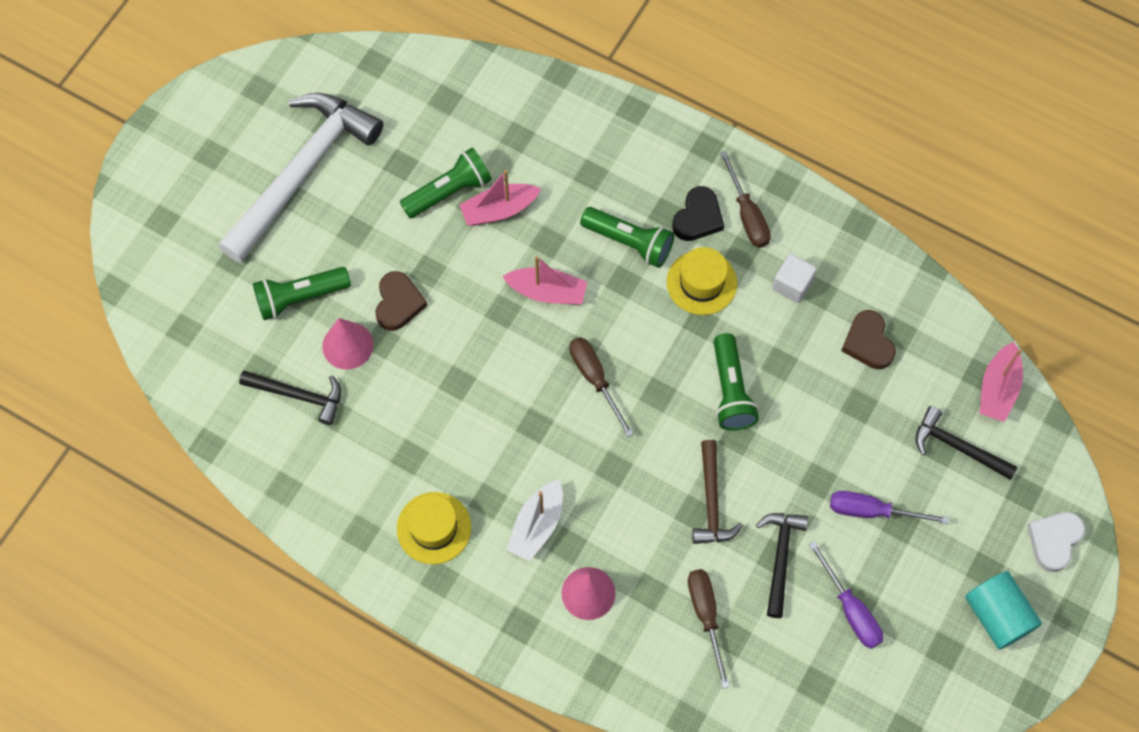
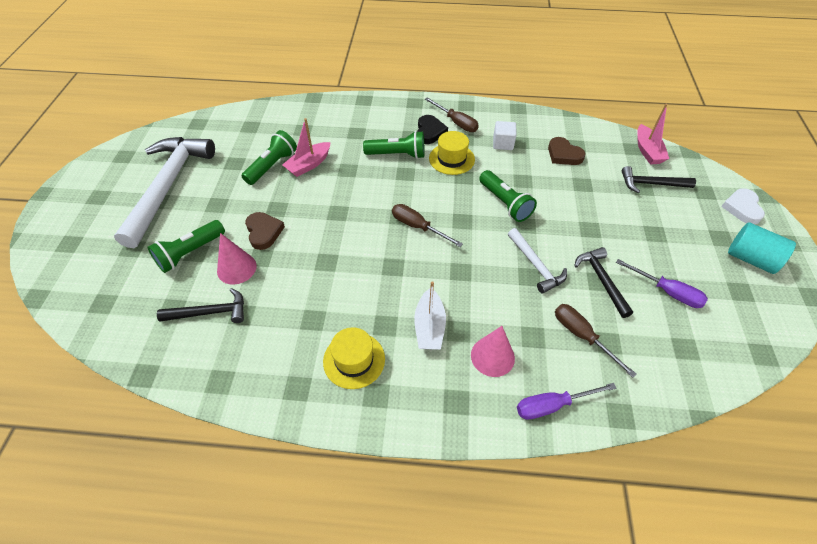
camera: 25 degrees left, 15 degrees down
pink boat [502,256,587,305] -> none
brown hammer [692,440,743,544] -> white hammer [508,228,567,294]
purple screwdriver [830,491,949,524] -> purple screwdriver moved to [517,383,616,420]

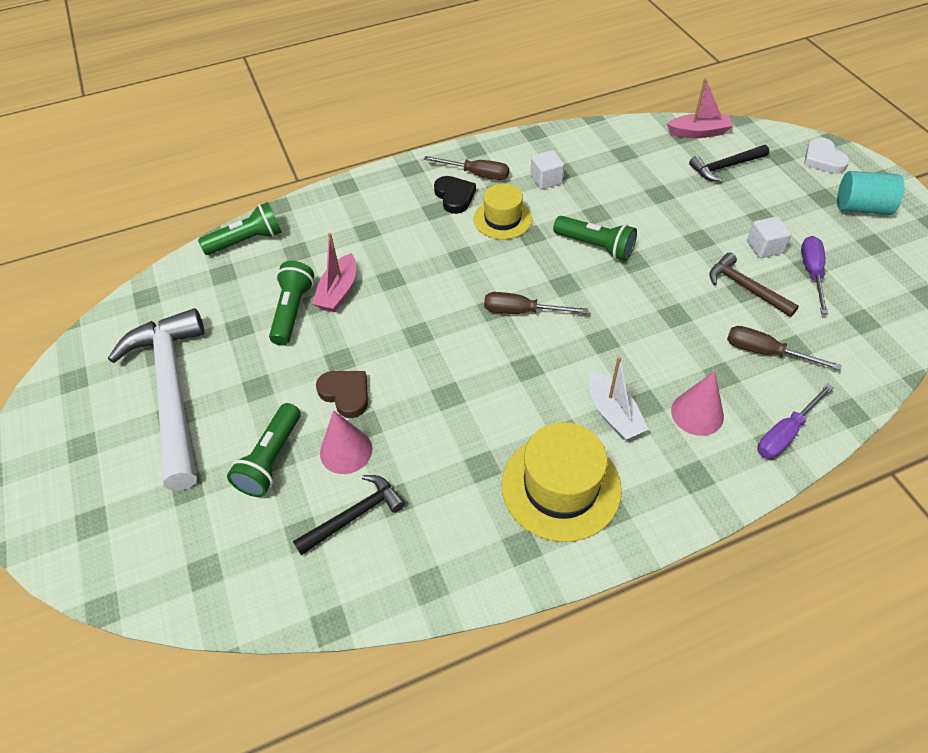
camera: 25 degrees left, 0 degrees up
yellow hat [323,327,385,389] -> yellow hat [501,422,622,542], size x1.55
green flashlight [363,131,425,159] -> green flashlight moved to [198,202,282,255]
white hammer [508,228,567,294] -> none
brown heart [548,137,585,165] -> none
black hammer [574,247,633,318] -> brown hammer [709,252,799,317]
purple screwdriver [616,259,708,308] -> purple screwdriver turned 90 degrees counterclockwise [801,236,828,314]
pink boat [637,104,669,165] -> pink boat turned 60 degrees counterclockwise [667,78,733,138]
none -> white cube [747,216,791,258]

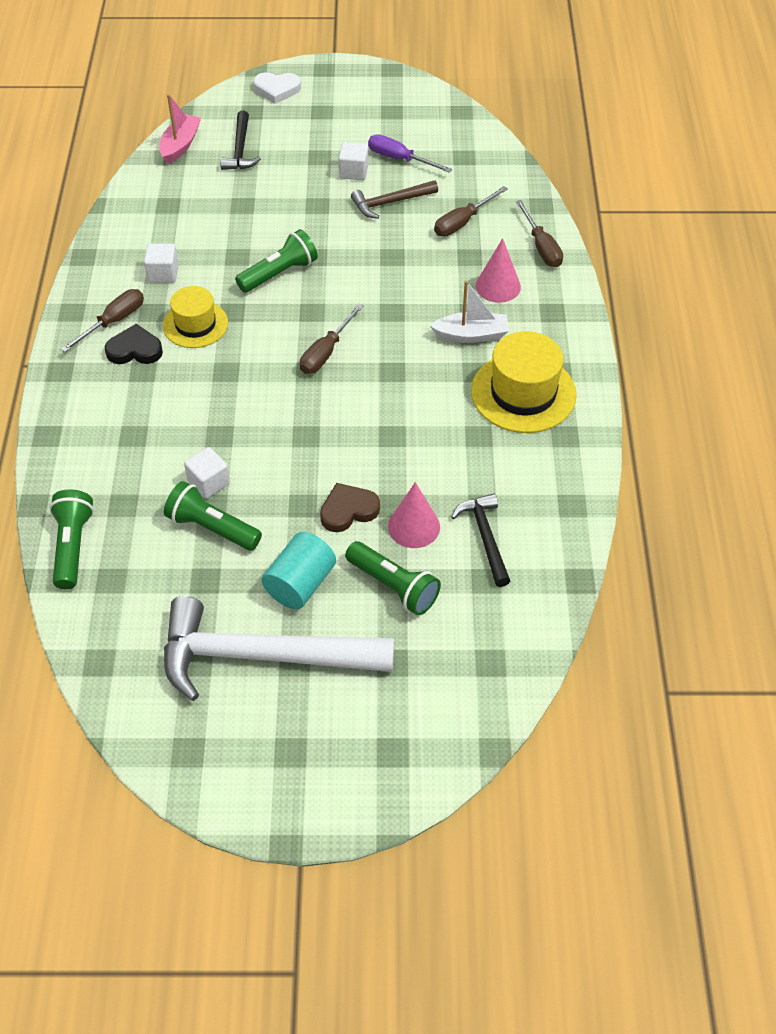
camera: 70 degrees left, 0 degrees up
pink boat [312,233,356,312] -> white cube [184,447,230,499]
purple screwdriver [757,384,834,459] -> brown screwdriver [516,200,563,267]
turquoise cylinder [837,171,904,215] -> turquoise cylinder moved to [262,532,336,609]

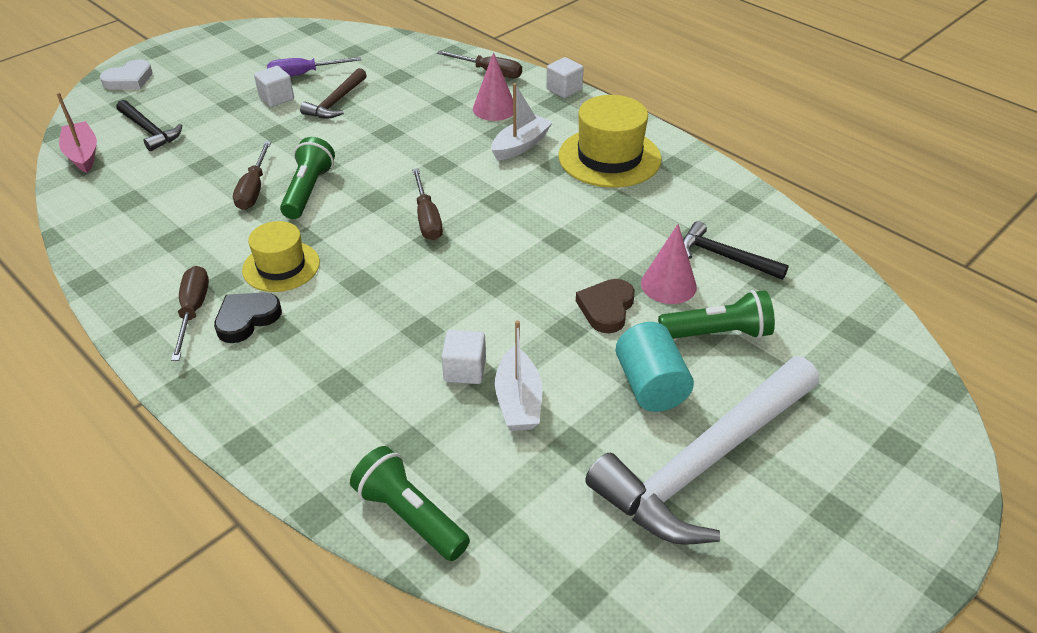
camera: 45 degrees left, 10 degrees down
white cube [144,243,179,283] -> white cube moved to [546,57,584,98]
green flashlight [164,481,262,551] -> white boat [495,320,542,431]
brown screwdriver [434,186,508,237] -> brown screwdriver moved to [233,141,271,210]

